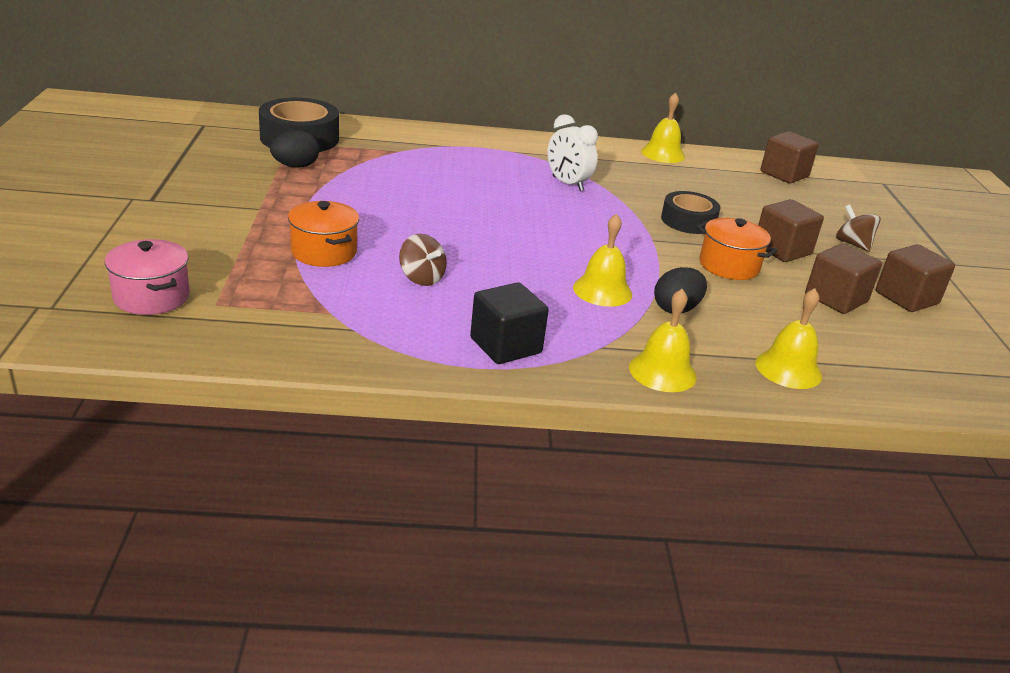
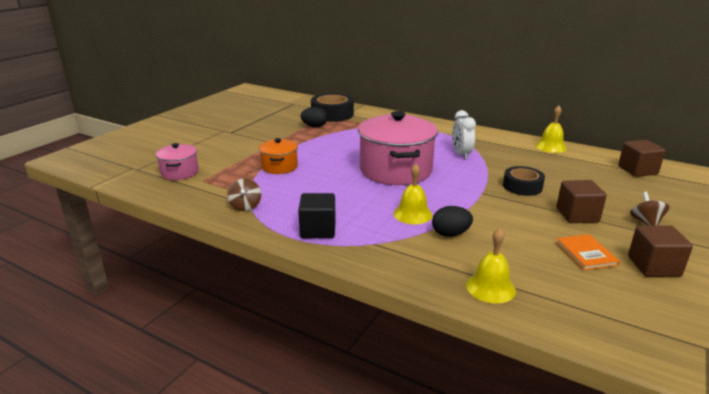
camera: 35 degrees right, 5 degrees down
brown spinning top [399,234,447,286] -> brown spinning top moved to [227,178,261,211]
yellow bell [629,289,696,392] -> none
orange pot [697,218,777,280] -> none
brown cube [805,243,882,314] -> orange book [556,234,620,270]
none -> pink pot [358,111,438,185]

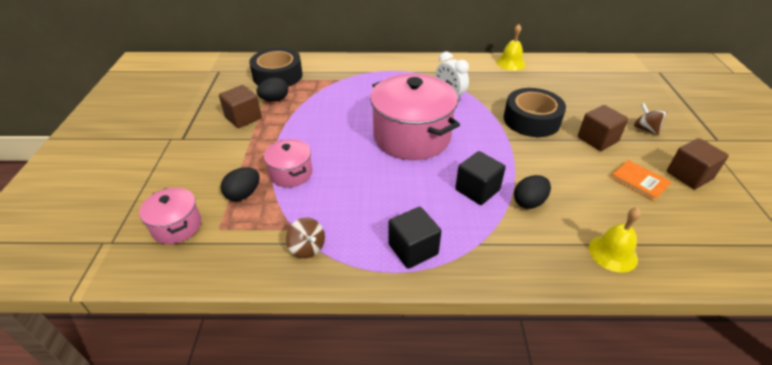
camera: 30 degrees left, 15 degrees up
orange pot [259,138,298,174] -> pink pot [264,139,312,188]
yellow bell [393,164,433,224] -> black cube [455,151,506,205]
black tape [503,166,545,196] -> black tape [504,88,566,137], size x1.52
brown cube [618,140,665,177] -> brown cube moved to [219,85,262,128]
none -> black egg [221,167,260,201]

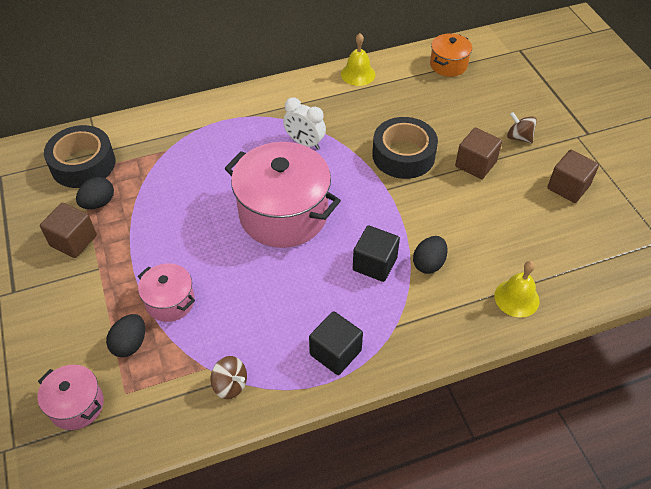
camera: 20 degrees left, 10 degrees up
orange book [610,160,671,201] -> none
none -> orange pot [430,33,472,77]

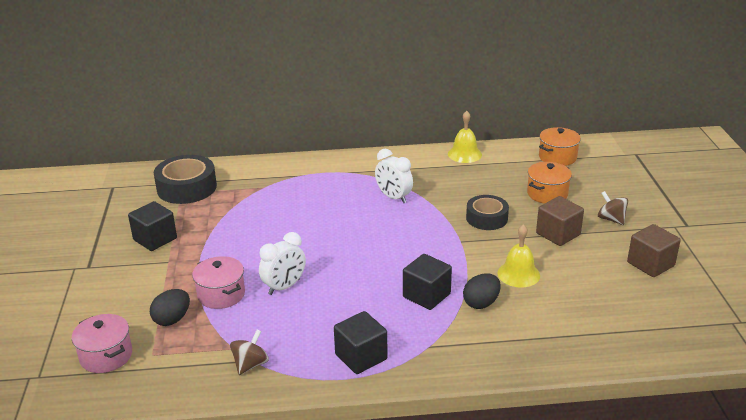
camera: 15 degrees right, 20 degrees down
brown cube [40,203,97,258] -> black cube [128,201,177,251]
black egg [76,177,114,209] -> none
brown spinning top [211,356,247,399] -> brown spinning top turned 105 degrees counterclockwise [230,330,269,375]
pink pot [224,142,341,248] -> none
black tape [372,117,438,179] -> black tape [466,195,509,230], size x0.66
yellow bell [495,261,539,318] -> yellow bell moved to [497,224,540,288]
none -> white clock [259,232,306,295]
none -> orange pot [527,162,572,204]

